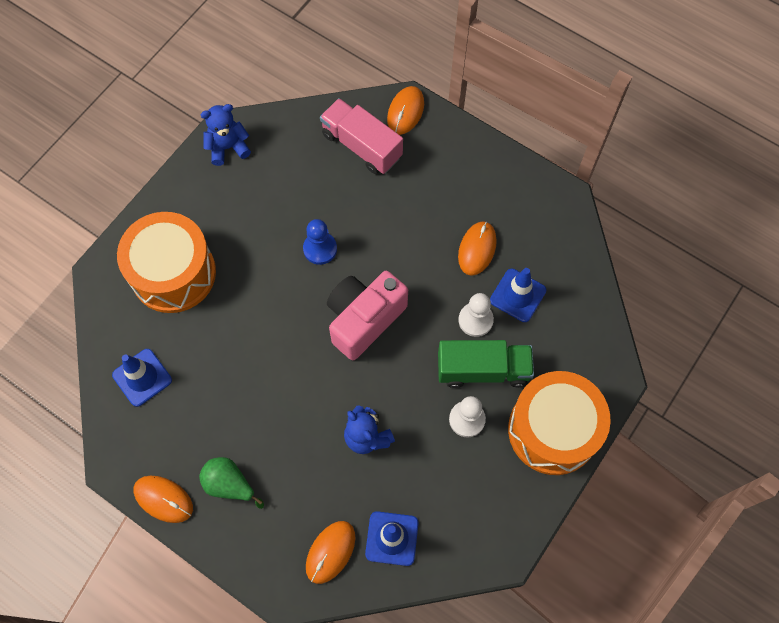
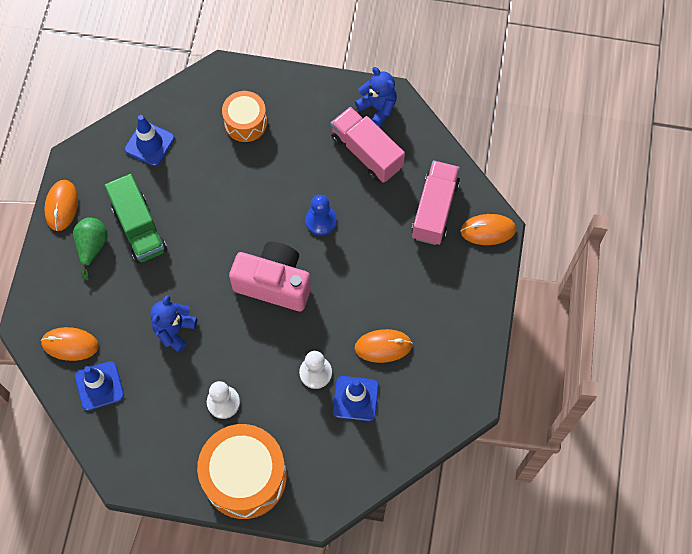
camera: 65 degrees right, 0 degrees up
orange drum [117,212,216,313] -> orange drum [222,91,267,142], size x0.57
green truck [438,340,534,388] -> green truck moved to [104,174,167,263]
none -> pink truck [331,107,405,183]

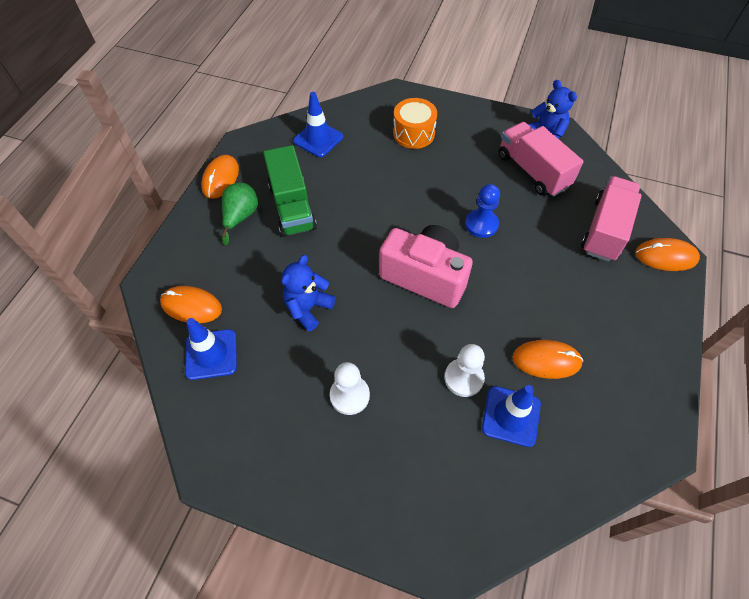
camera: 10 degrees right, 10 degrees down
orange drum [197,424,287,519] -> none

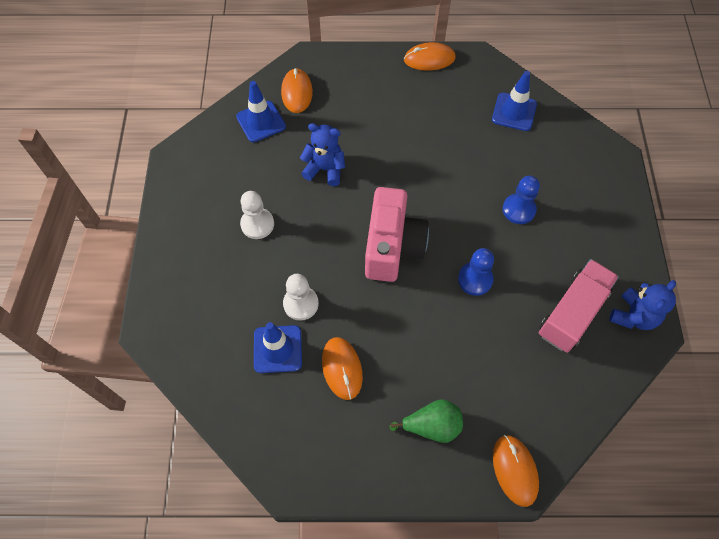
camera: 70 degrees right, 5 degrees up
green pear [222,183,258,245] -> green pear moved to [389,399,463,443]
green truck [263,145,317,237] -> none
orange drum [393,98,437,149] -> none
pink truck [581,176,642,262] -> none
none -> blue pawn [503,176,540,224]

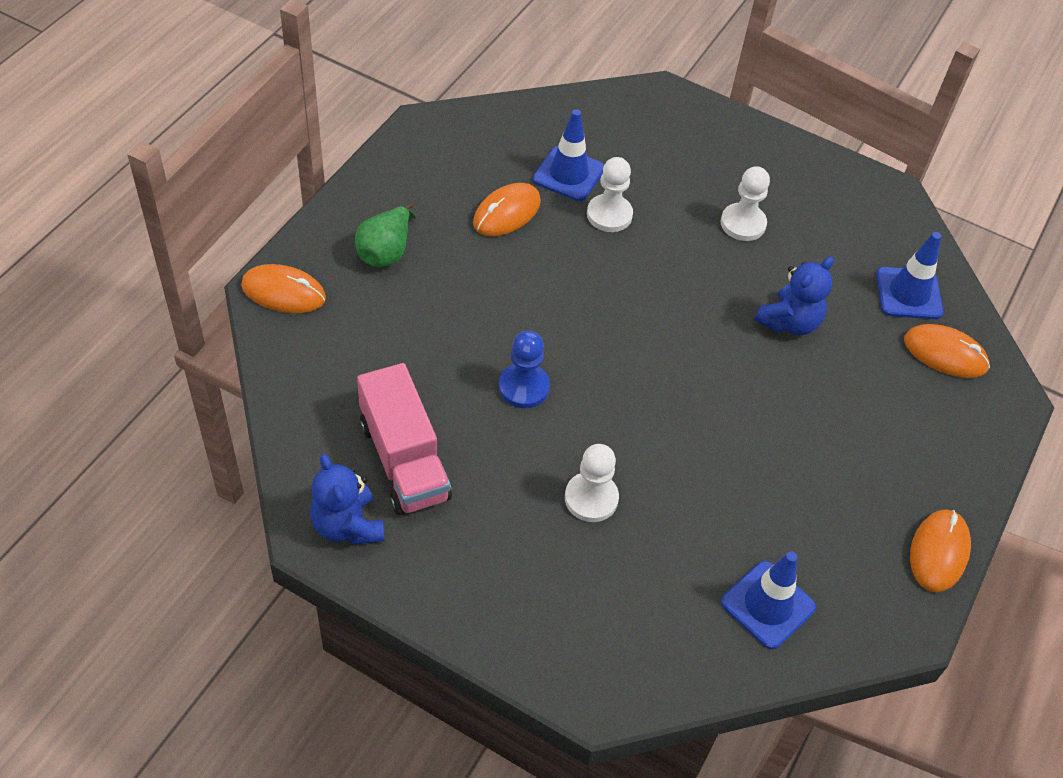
camera: 115 degrees right, 10 degrees down
orange mouse [322,337,363,400] -> orange mouse turned 60 degrees counterclockwise [473,183,541,236]
pink camera [365,187,429,282] -> none
blue pawn [503,176,540,224] -> white pawn [565,444,619,522]

